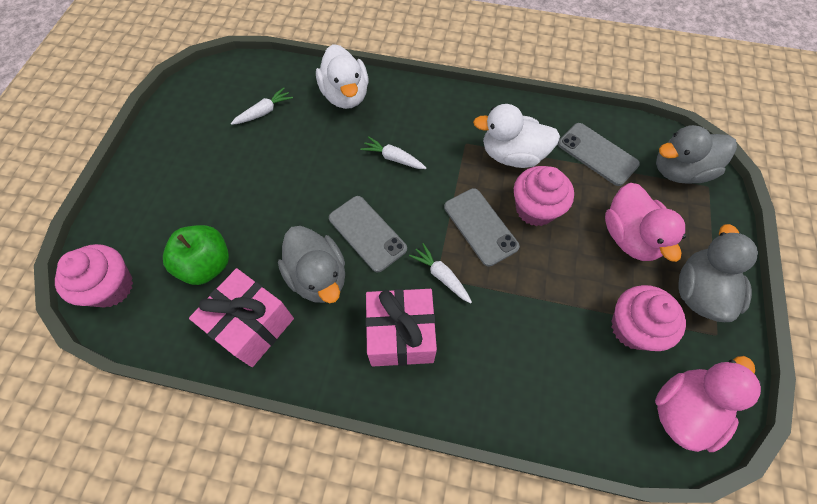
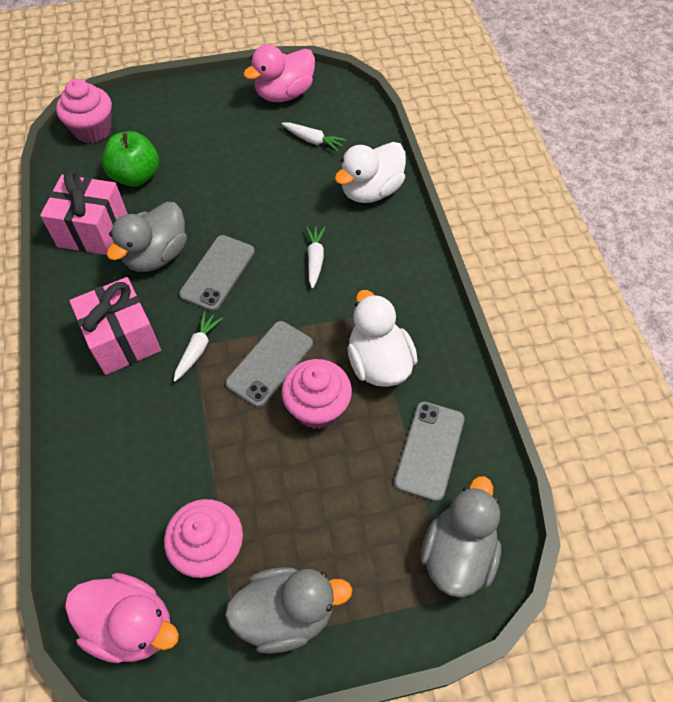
camera: 65 degrees right, 5 degrees down
pink duck [605,183,686,262] -> pink duck moved to [243,44,315,102]
grey duck [656,125,737,184] -> grey duck turned 60 degrees clockwise [421,476,501,598]

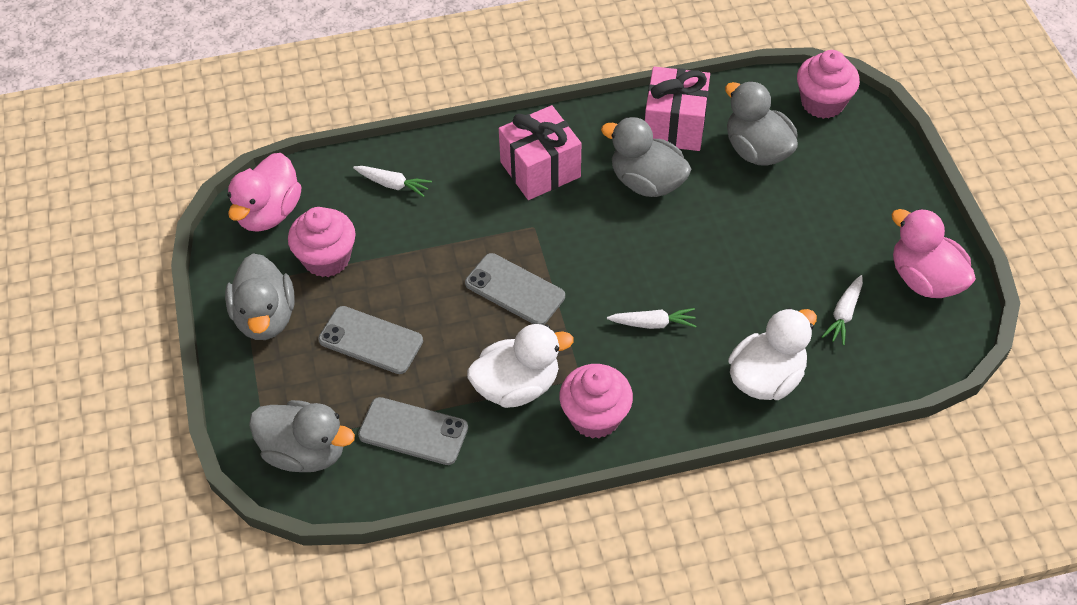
camera: 90 degrees right, 5 degrees down
green apple [102,131,159,187] -> grey duck [725,81,798,166]
white carrot [174,311,223,382] -> white carrot moved to [353,166,432,197]
grey phone [179,235,255,311] -> grey phone moved to [318,306,423,374]
pink cupcake [281,359,352,429] -> pink cupcake moved to [559,364,633,439]
white duck [335,142,406,203] -> white duck turned 90 degrees clockwise [728,308,817,400]

